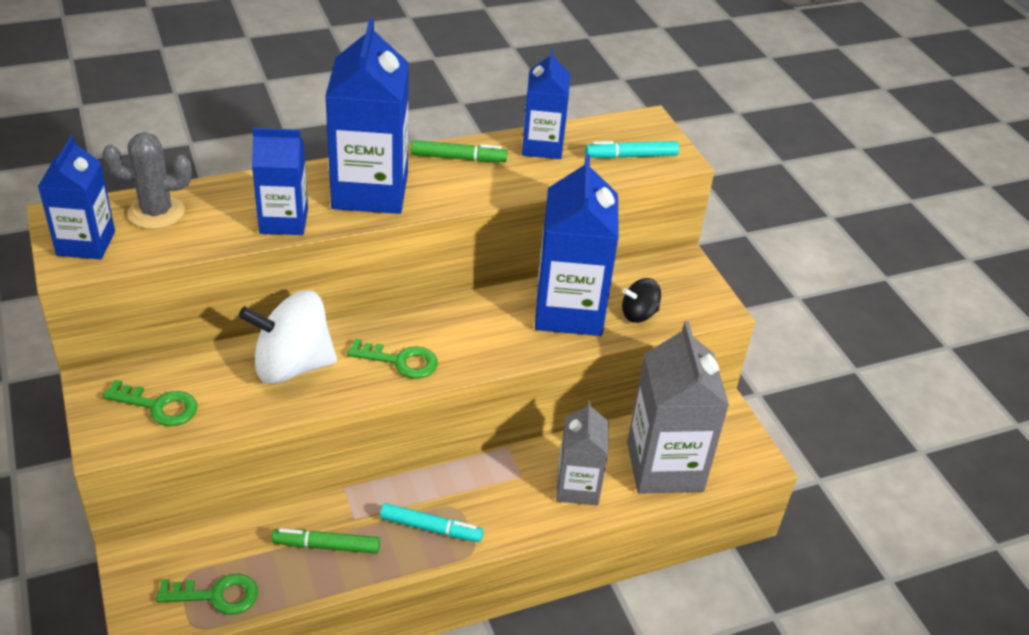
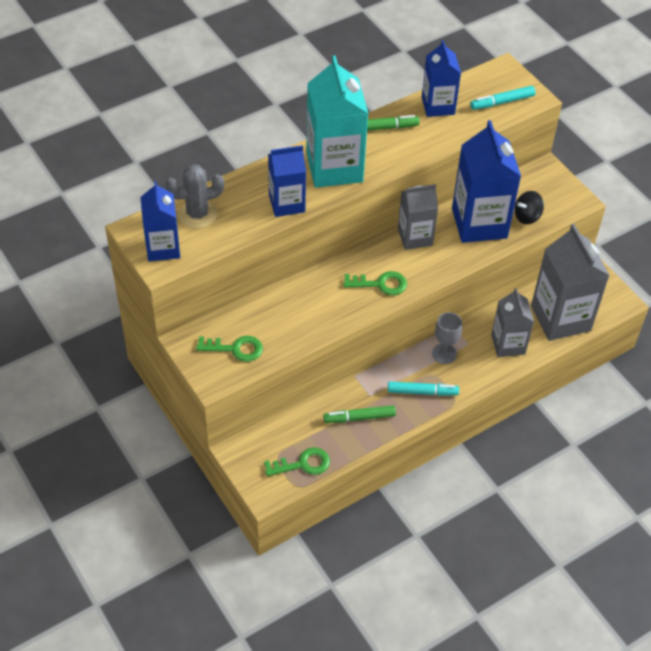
camera: 10 degrees left, 10 degrees up
white spinning top [239,290,337,384] -> none
blue carton [325,18,409,214] -> turquoise carton [306,55,369,188]
none -> grey carton [398,184,438,250]
none -> grey goblet [432,312,462,364]

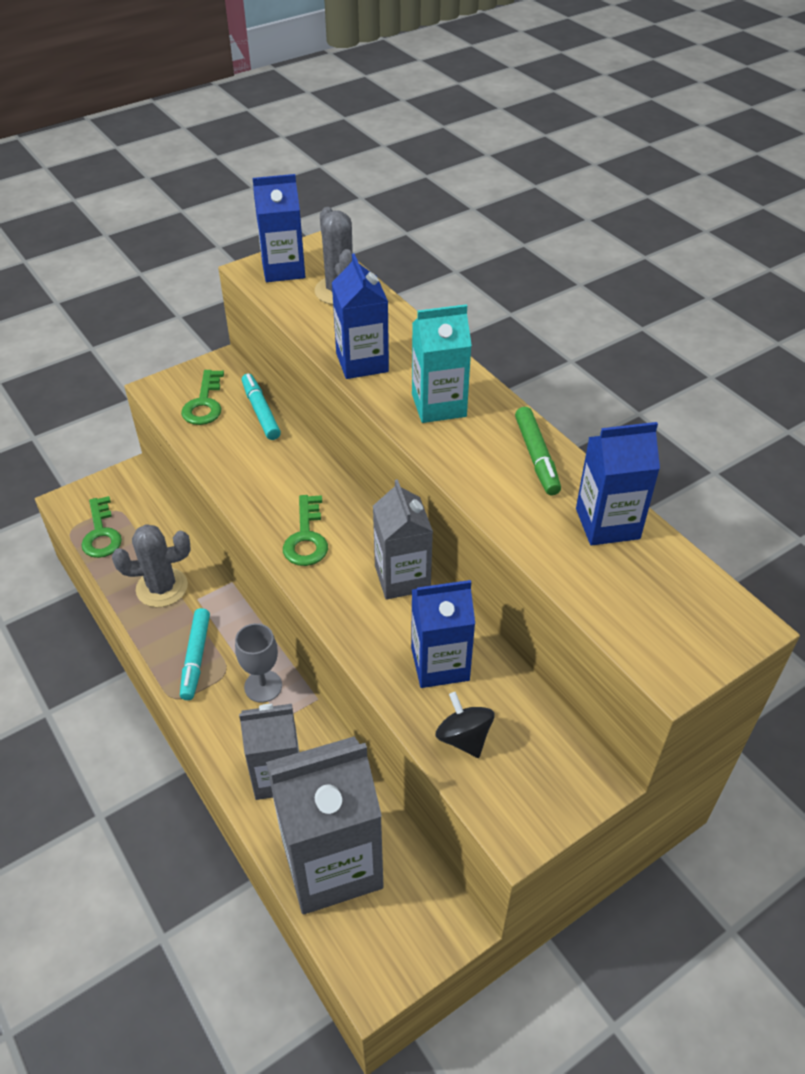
camera: 90 degrees right, 5 degrees down
turquoise carton [306,55,369,188] -> turquoise carton [412,304,472,423], size x0.61
green marker [323,405,396,423] -> grey cactus [112,524,191,607]
blue carton [452,120,521,243] -> blue carton [411,580,475,688], size x0.61
turquoise marker [470,86,536,110] -> turquoise marker moved to [242,373,281,440]

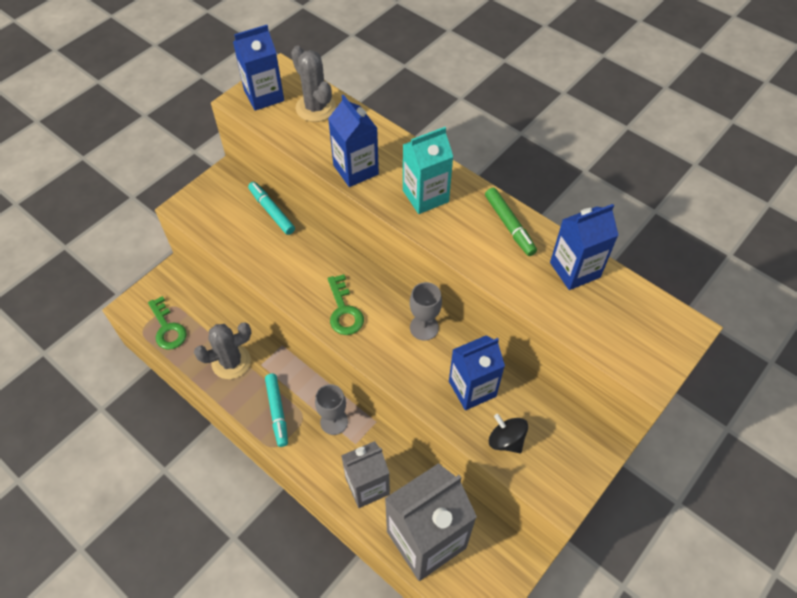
camera: 15 degrees left, 10 degrees up
green key [181,370,224,425] -> none
grey carton [373,479,433,600] -> grey goblet [410,282,442,341]

